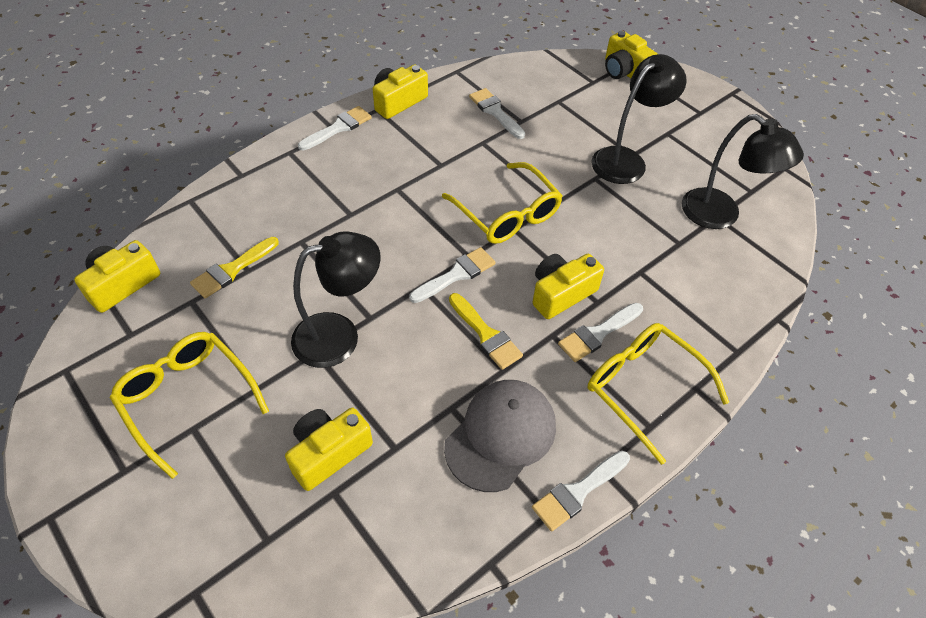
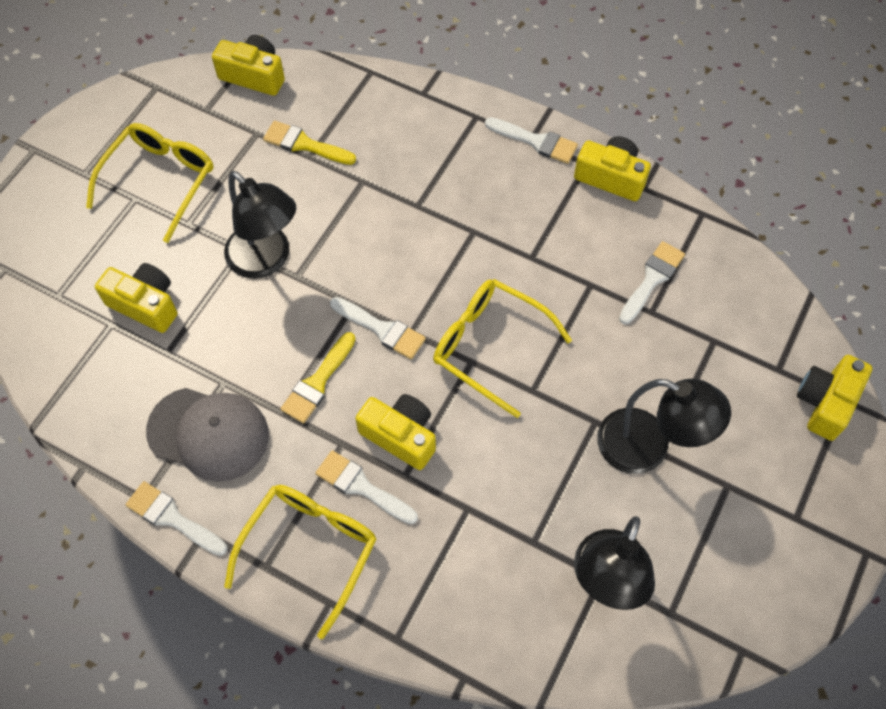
camera: 70 degrees right, 10 degrees up
yellow glasses [442,162,562,244] -> yellow glasses turned 90 degrees clockwise [433,279,572,418]

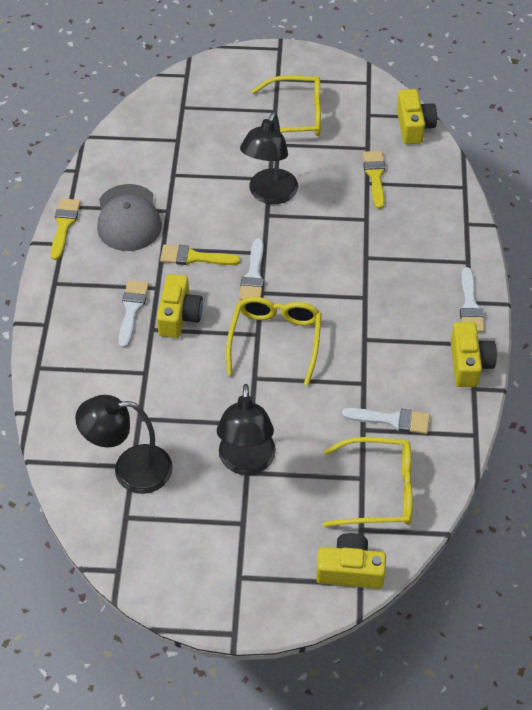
camera: 65 degrees right, 10 degrees down
yellow camera [95,263,178,333] -> none
white brush [125,481,228,556] -> yellow brush [51,198,81,260]
yellow glasses [224,485,376,639] -> yellow glasses moved to [323,437,413,527]

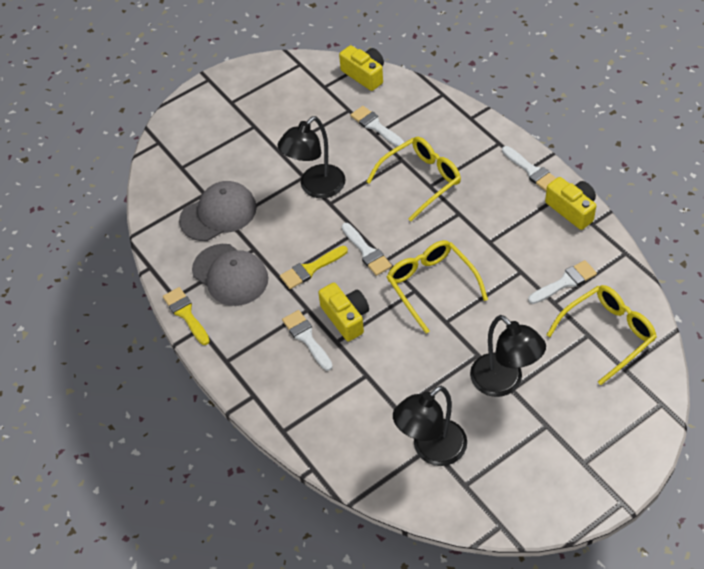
camera: 35 degrees left, 0 degrees up
black lamp [240,112,298,204] -> black lamp turned 60 degrees clockwise [278,116,345,198]
yellow glasses [252,76,321,136] -> yellow glasses moved to [367,137,461,221]
yellow camera [316,533,386,589] -> none
yellow brush [363,151,385,209] -> white brush [350,106,404,147]
none -> grey cap [179,181,257,241]

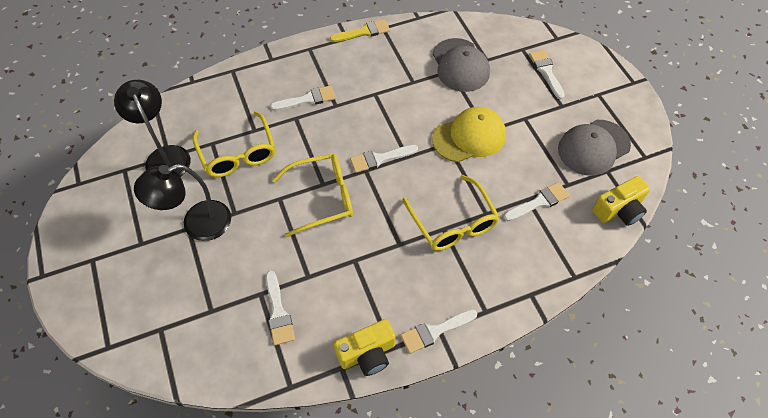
camera: 100 degrees right, 5 degrees up
grey cap [192,244,268,306] -> grey cap moved to [558,120,631,176]
black lamp [278,116,345,198] -> yellow cap [432,107,506,162]
yellow brush [280,246,348,289] -> none
yellow camera [318,283,369,341] -> none
yellow glasses [547,285,657,385] -> yellow glasses moved to [192,111,275,177]
none -> white brush [529,50,565,99]

